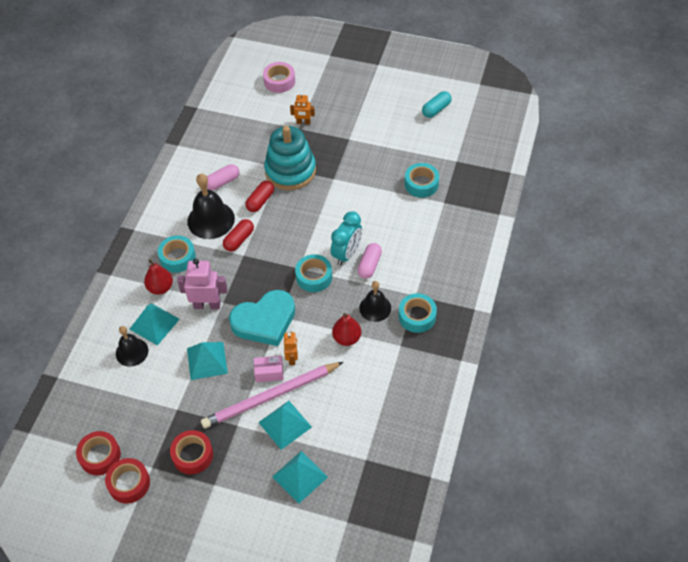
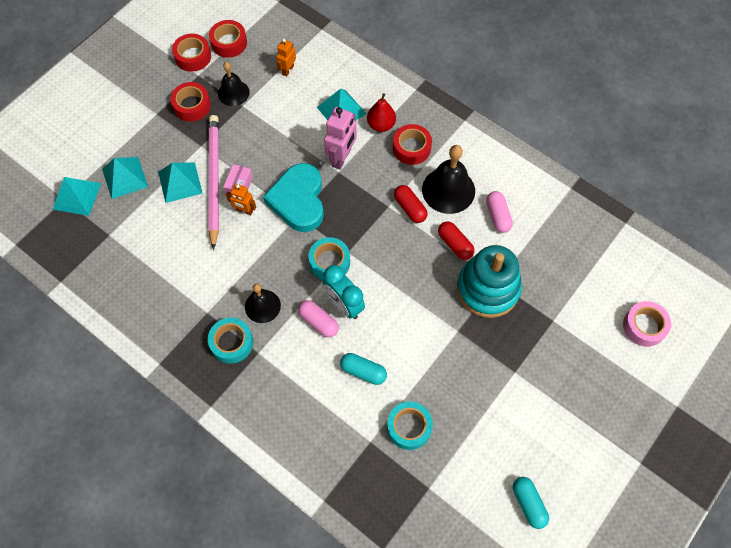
camera: 110 degrees right, 10 degrees up
black bell [116,326,148,367] -> black bell moved to [218,62,250,106]
turquoise tape [158,235,196,273] -> red tape [393,124,432,165]
turquoise pyramid [187,342,228,380] -> turquoise pyramid moved to [53,177,101,216]
orange robot [290,93,315,125] -> orange robot moved to [277,39,296,77]
red pear [332,313,361,346] -> none
none -> turquoise capsule [340,353,387,385]

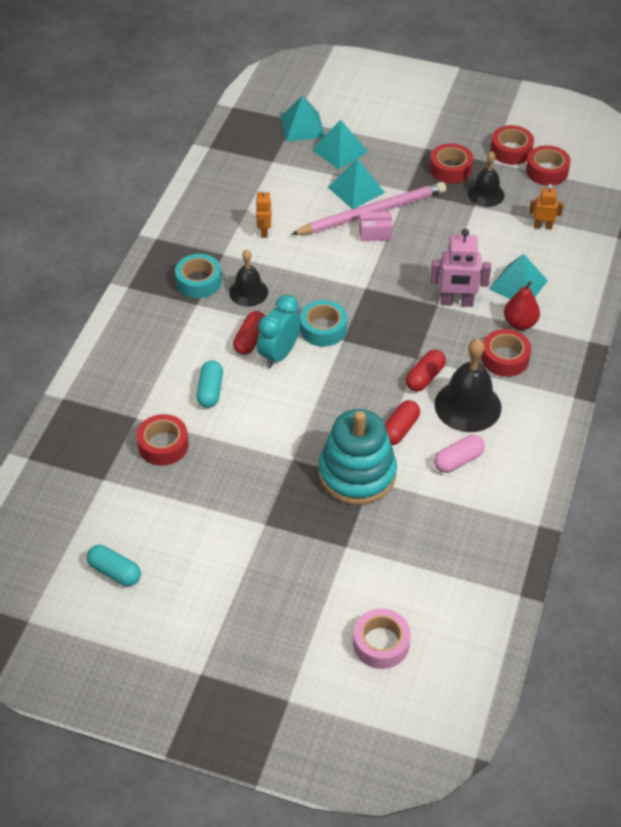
camera: 70 degrees right, 15 degrees down
orange robot [226,184,256,215] -> orange robot moved to [256,189,271,238]
turquoise heart [263,163,324,232] -> none
pink capsule [298,300,339,337] -> red capsule [233,311,265,355]
turquoise tape [387,402,433,450] -> red tape [136,414,189,466]
turquoise capsule [513,477,549,529] -> turquoise capsule turned 75 degrees clockwise [87,545,141,586]

